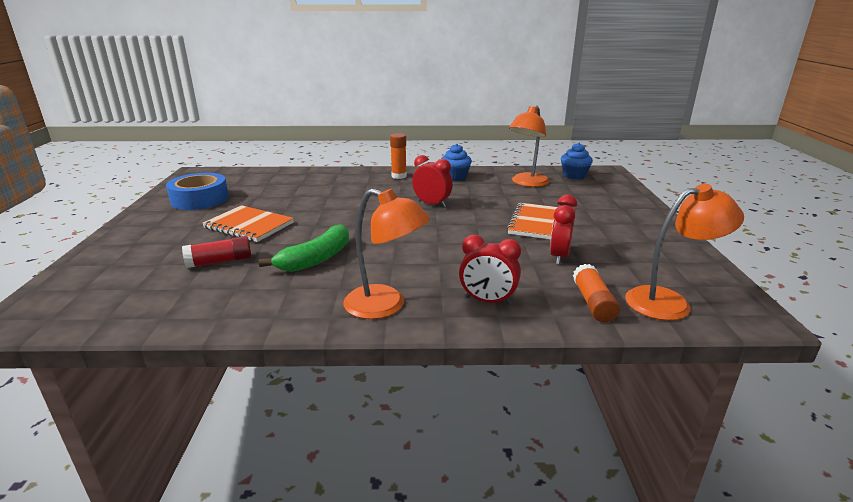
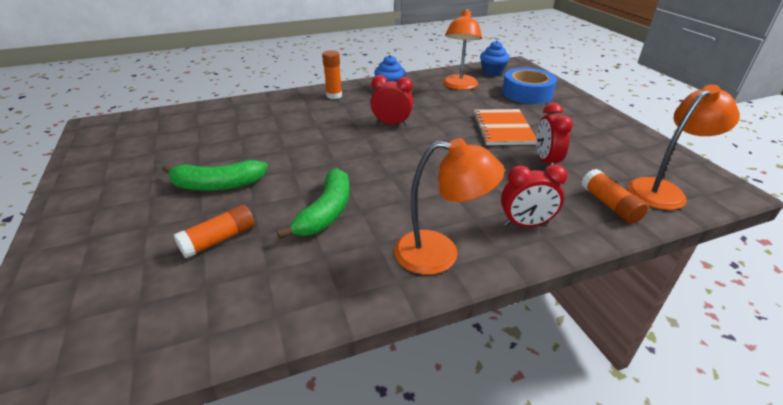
camera: 20 degrees left, 10 degrees up
blue tape [166,173,229,210] -> blue tape moved to [502,68,557,104]
red glue stick [182,236,252,268] -> orange glue stick [174,205,255,259]
orange notebook [202,205,294,242] -> green banana [162,160,268,191]

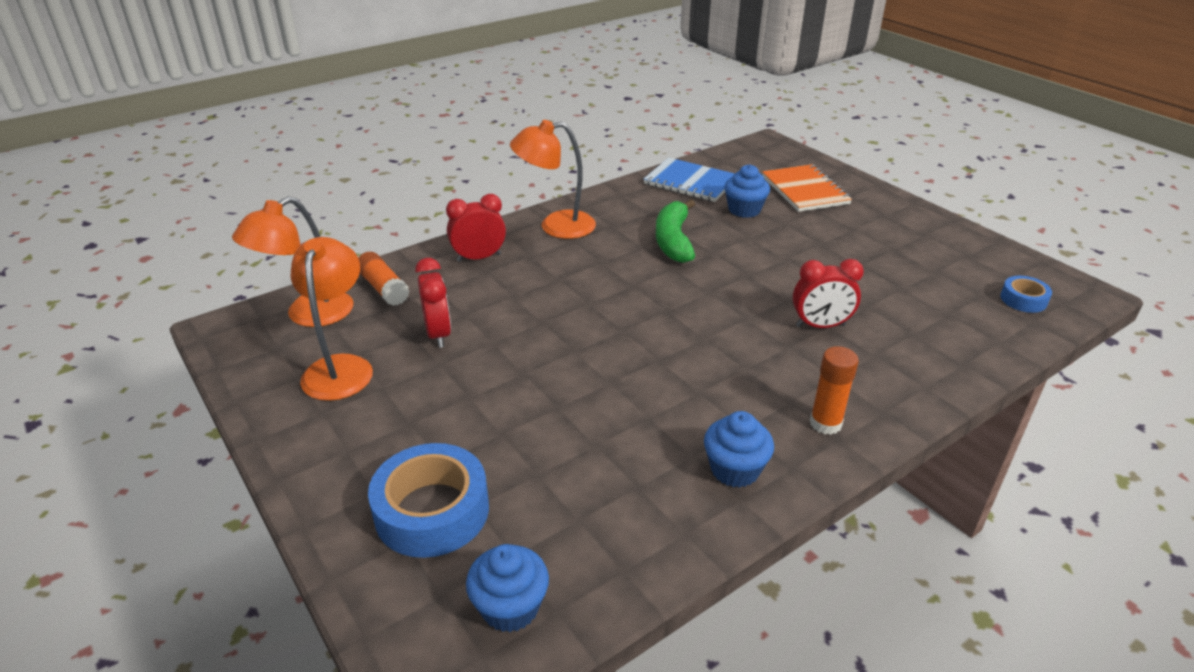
camera: 165 degrees right, 0 degrees up
green banana [162,160,268,191] -> none
orange glue stick [174,205,255,259] -> blue cupcake [724,164,770,218]
red clock [370,75,413,126] -> red clock moved to [793,259,864,328]
orange lamp [443,9,482,90] -> orange lamp moved to [291,237,373,401]
orange notebook [473,109,537,145] -> orange notebook moved to [762,164,852,212]
none -> blue notebook [644,158,735,202]
none -> blue tape [1000,276,1052,313]

